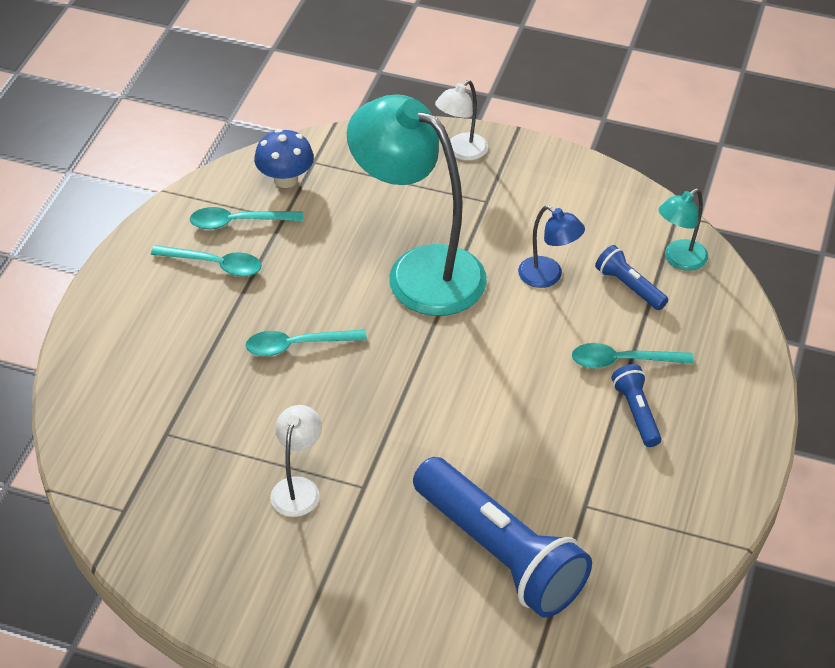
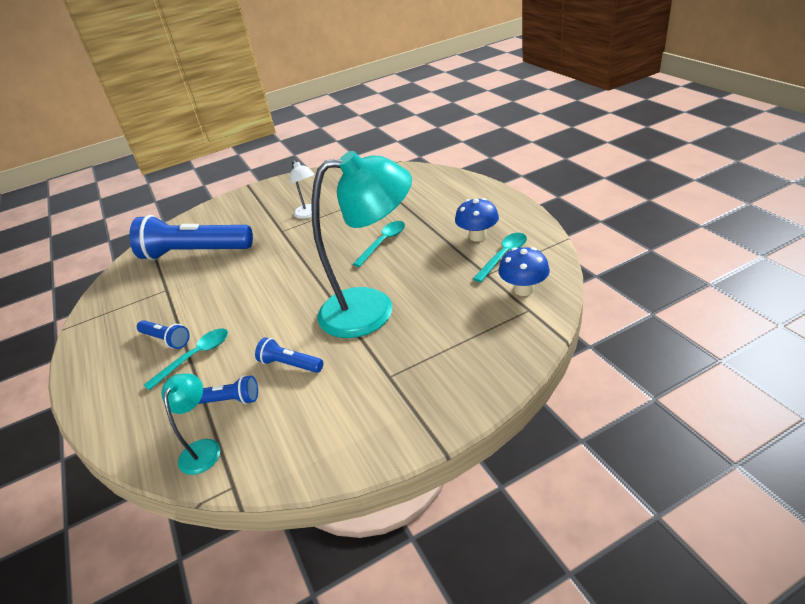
camera: 140 degrees right, 10 degrees down
turquoise spoon [151,245,261,276] -> blue mushroom [455,198,499,242]
white lamp [435,80,488,161] -> none
blue lamp [518,205,585,288] -> blue flashlight [255,337,323,373]

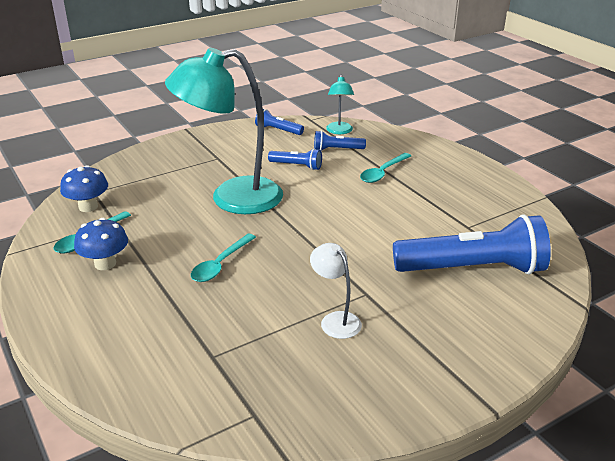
camera: 170 degrees right, 5 degrees down
blue flashlight [137,320,190,349] -> blue flashlight moved to [255,109,304,135]

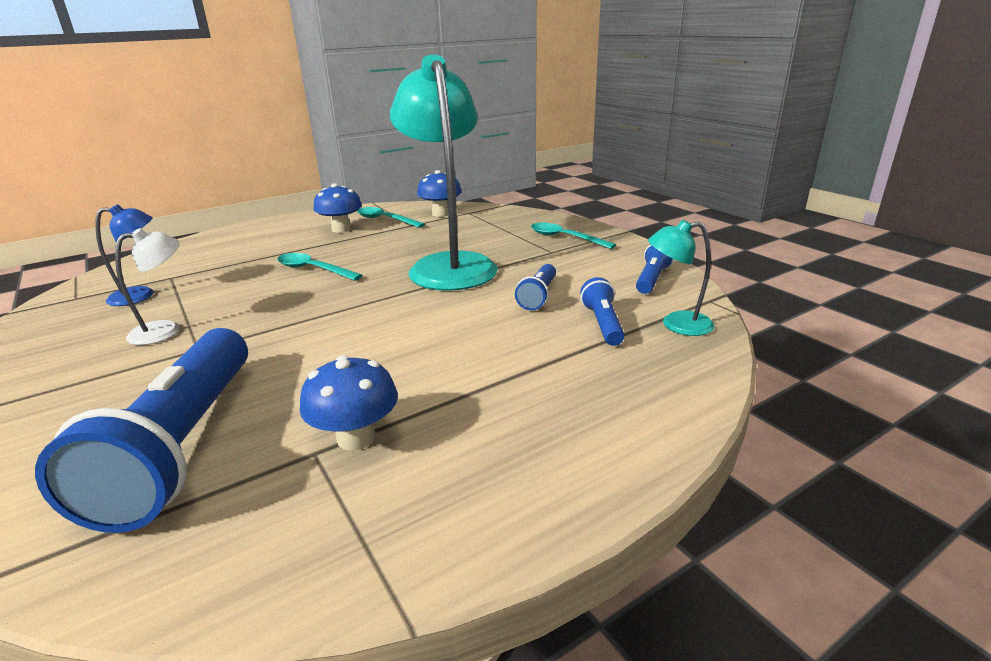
camera: 90 degrees right, 5 degrees down
turquoise spoon [360,153,411,183] -> turquoise spoon moved to [531,223,616,249]
none -> blue lamp [95,204,153,306]
none -> blue mushroom [300,355,398,451]

